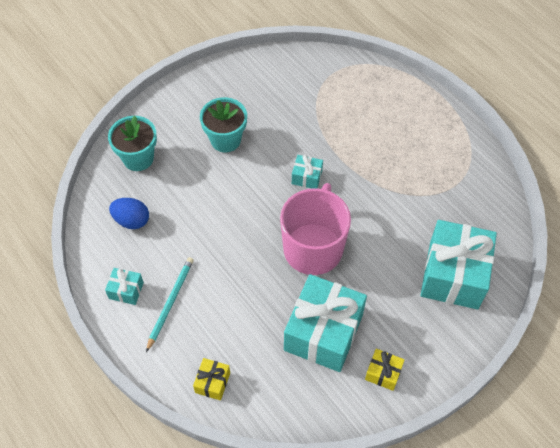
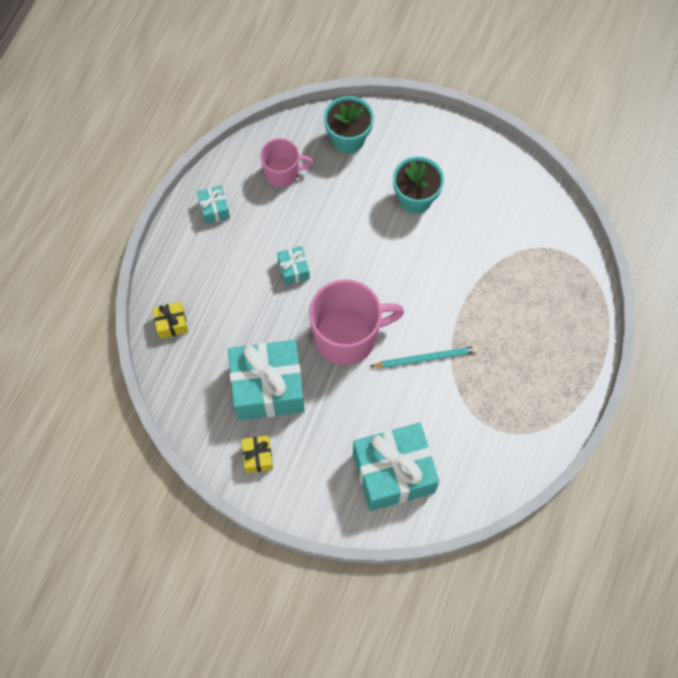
camera: 60 degrees right, 10 degrees up
blue egg [109,198,149,229] -> pink mug [260,138,313,187]
turquoise pencil [146,257,194,352] -> turquoise pencil moved to [369,346,478,368]
turquoise gift [292,155,323,189] -> turquoise gift moved to [277,246,310,285]

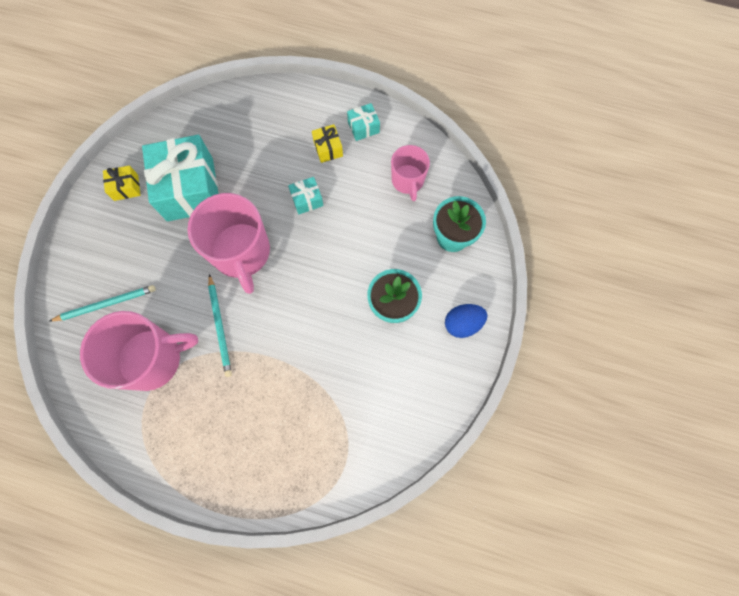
camera: 85 degrees right, 5 degrees up
yellow gift [152,302,188,339] -> yellow gift moved to [312,124,343,163]
turquoise gift [353,423,439,511] -> turquoise pencil [50,285,156,321]
none -> pink mug [80,311,198,391]
none -> blue egg [445,304,488,338]

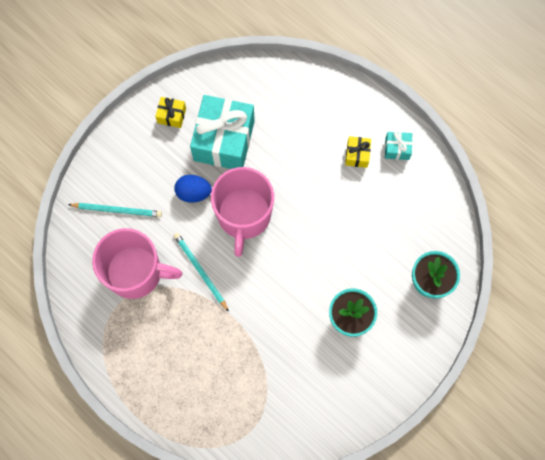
camera: 25 degrees right, 0 degrees up
turquoise pencil [208,274,232,377] -> turquoise pencil turned 135 degrees clockwise [174,233,229,312]
turquoise gift [288,177,324,214] -> none
pink mug [391,145,430,201] -> none
blue egg [445,304,488,338] -> blue egg moved to [174,175,212,203]

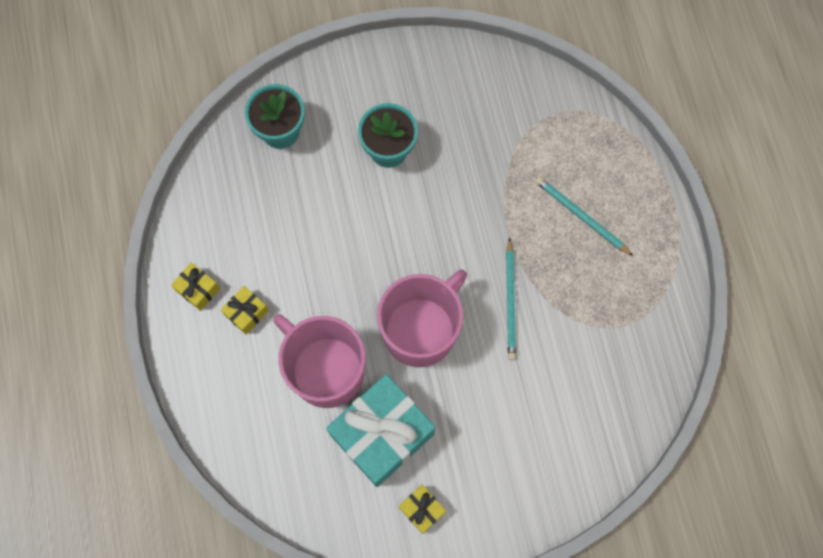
camera: 145 degrees left, 0 degrees up
turquoise pencil [68,203,162,217] -> turquoise pencil moved to [535,177,633,256]
pink mug [92,228,182,299] -> pink mug moved to [273,314,365,408]
blue egg [174,175,212,203] -> none
turquoise gift [385,132,413,160] -> yellow gift [171,263,220,311]

